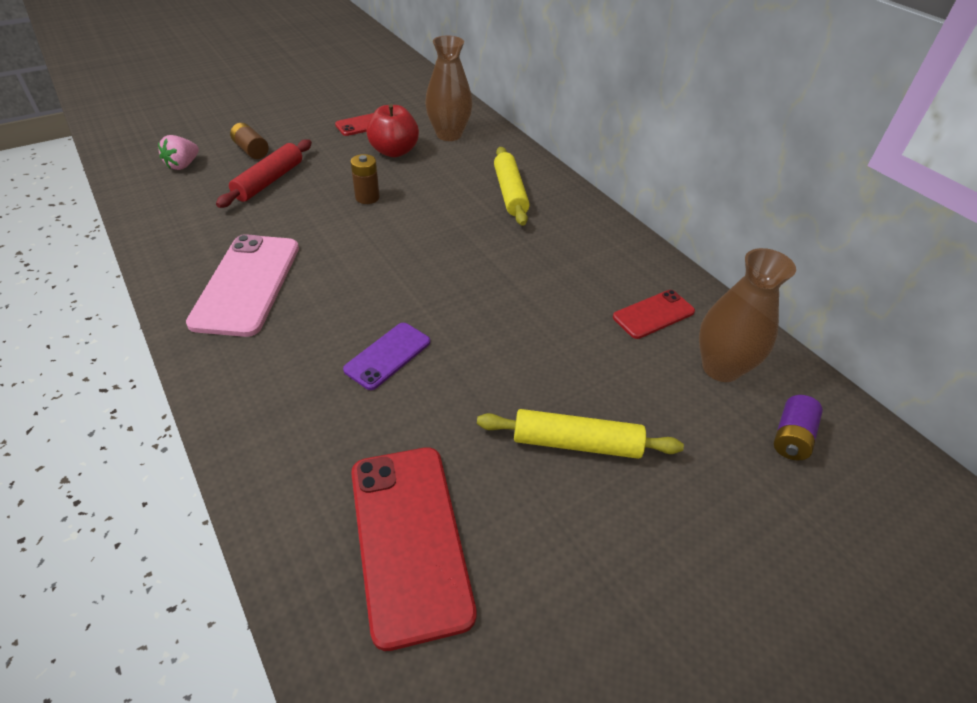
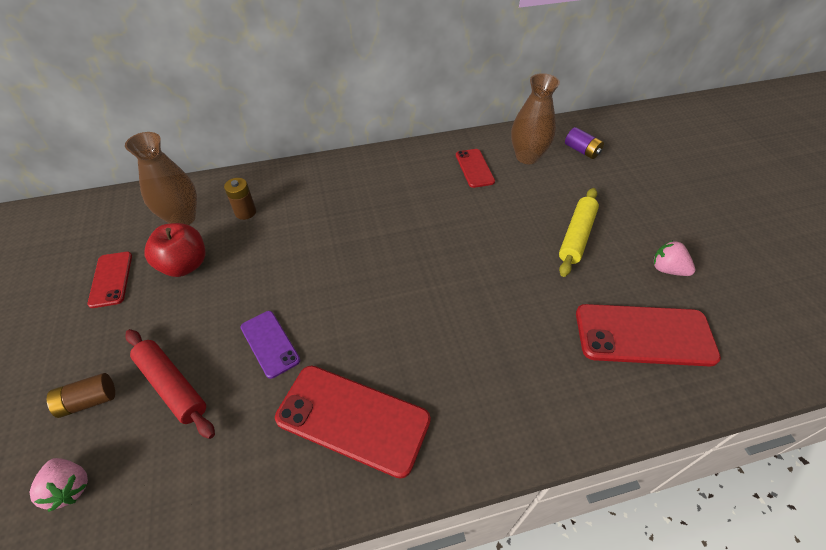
camera: 70 degrees left, 5 degrees up
pink phone [186,234,299,337] -> red phone [275,366,431,479]
purple phone [343,323,430,390] -> purple phone moved to [241,311,300,379]
brown battery [350,154,380,204] -> brown battery moved to [224,178,256,220]
yellow rolling pin [494,147,530,226] -> none
none -> pink strawberry [654,240,695,276]

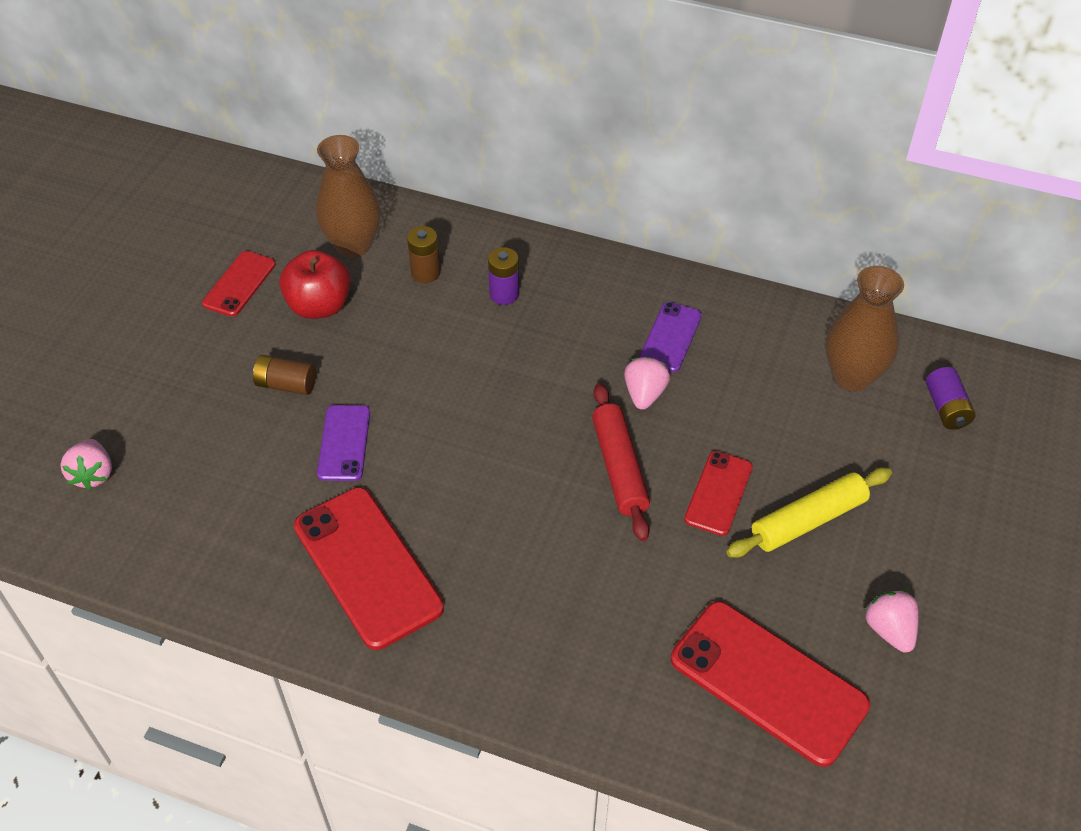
camera: 35 degrees right, 0 degrees up
brown battery [47,373,115,418] -> brown battery moved to [253,355,316,395]
red rolling pin [126,329,215,439] -> red rolling pin moved to [592,383,650,541]
red phone [456,149,495,188] -> red phone moved to [684,451,753,536]
none -> purple battery [488,247,519,305]
none -> pink strawberry [624,357,670,410]
none -> purple phone [639,302,702,372]

